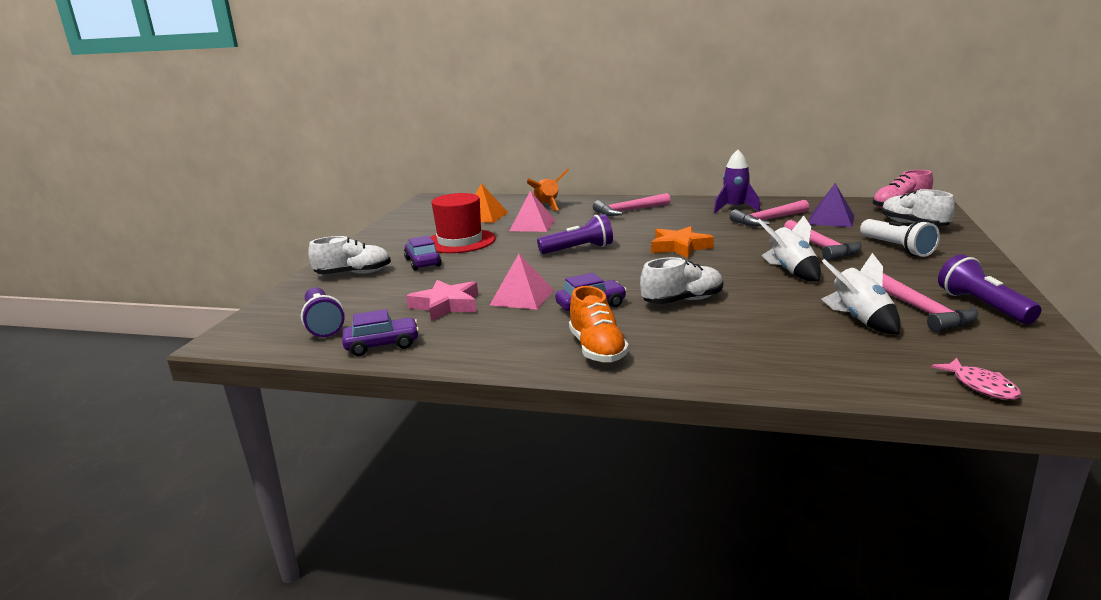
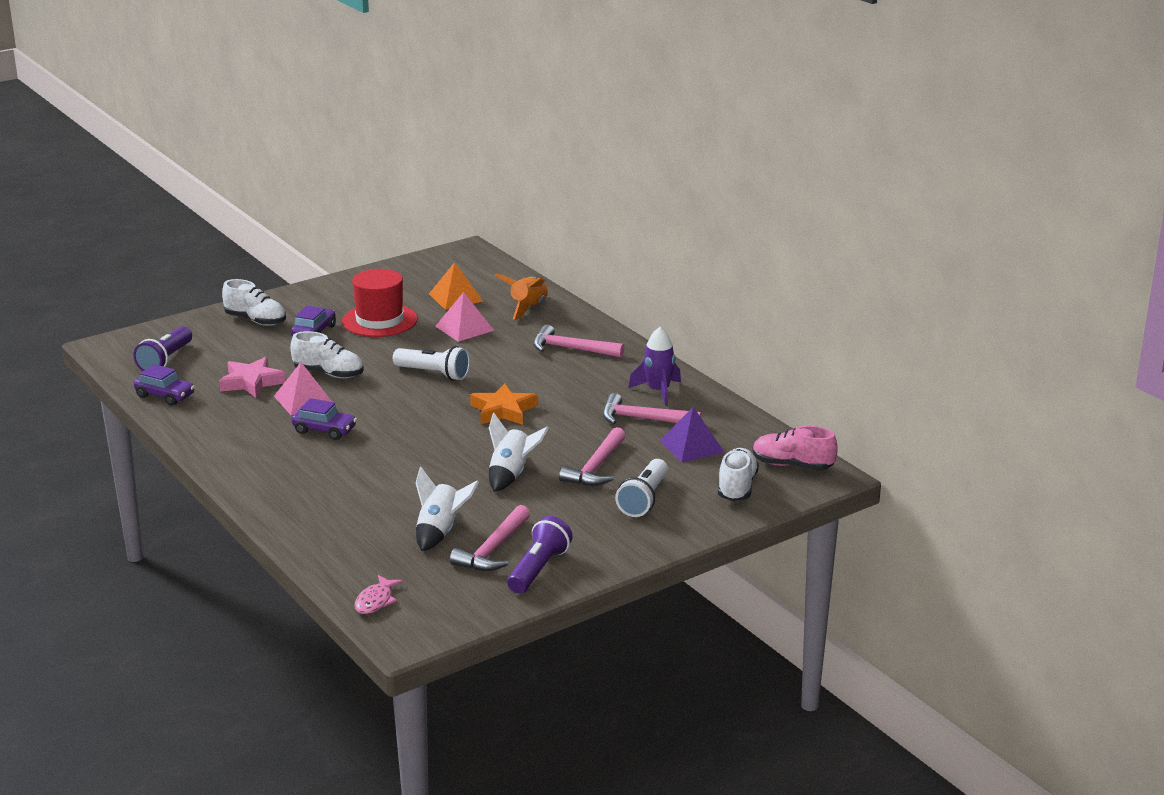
camera: 40 degrees right, 5 degrees up
purple flashlight [537,214,613,254] -> white flashlight [393,346,470,381]
orange shoe [569,286,629,363] -> none
white shoe [640,257,723,304] -> white shoe moved to [290,331,364,378]

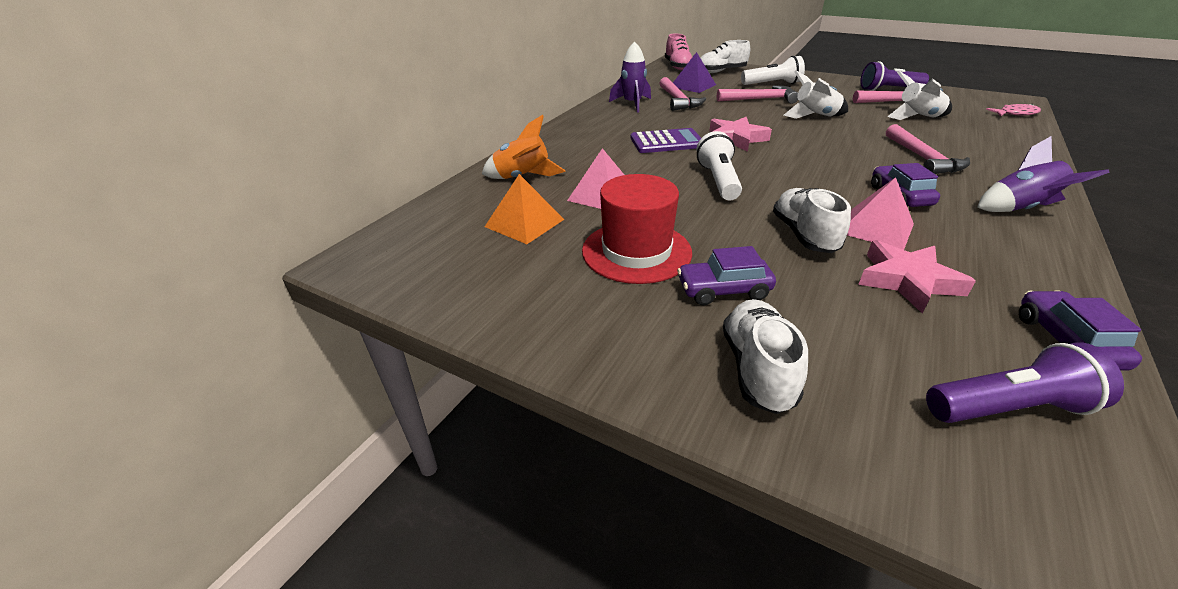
camera: 115 degrees left, 10 degrees up
orange star [470,383,537,425] -> pink star [709,117,772,152]
pink hammer [533,325,624,358] -> pink hammer moved to [886,124,970,174]
none -> purple calculator [631,128,701,153]
none -> purple rocket [977,136,1109,212]

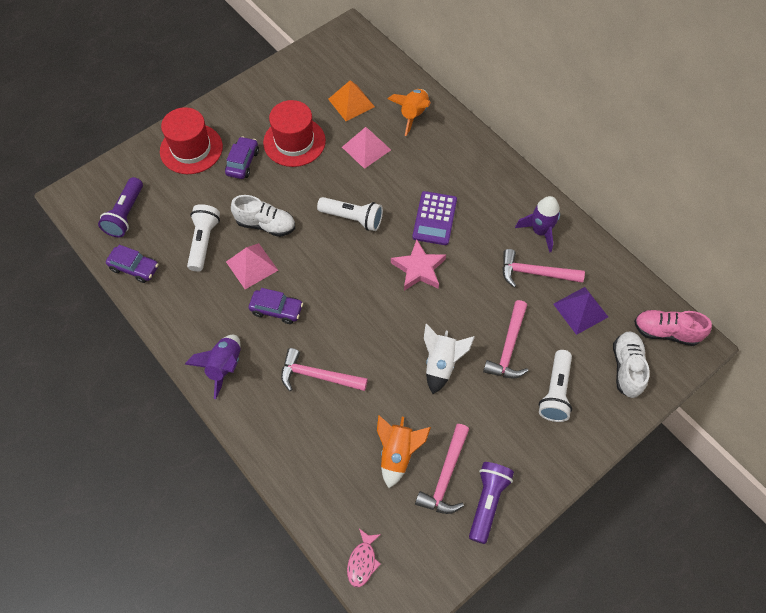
camera: 110 degrees right, 25 degrees up
white shoe [723,299,808,414] -> red hat [160,107,223,174]
pink star [858,240,976,313] -> white flashlight [187,204,220,272]
white rocket [887,71,952,120] -> orange rocket [377,415,431,488]

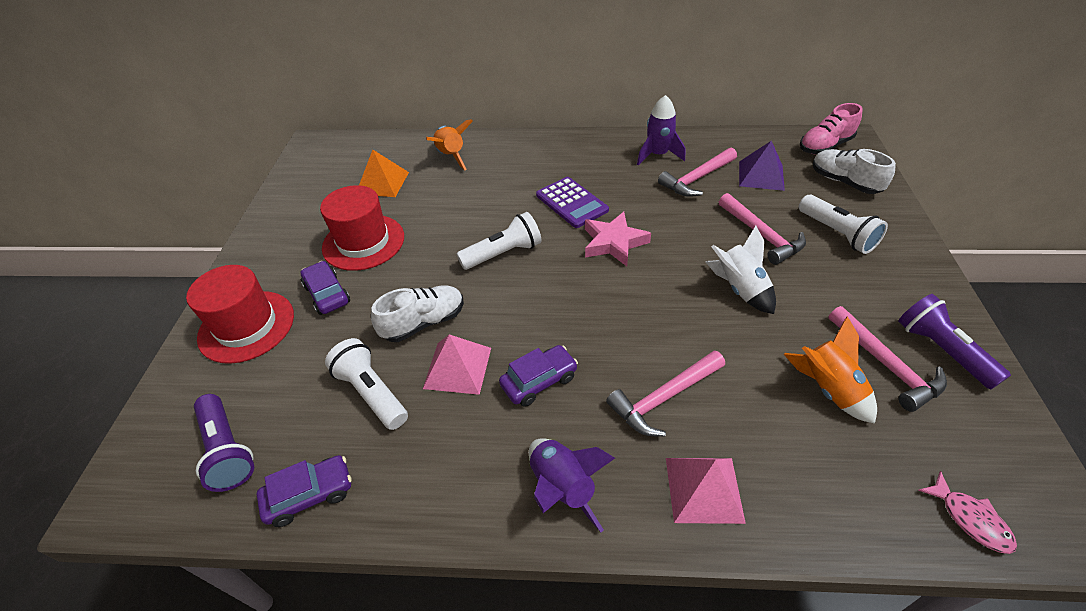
camera: 45 degrees left, 15 degrees down
pink pyramid [342,127,391,169] -> pink pyramid moved to [666,458,746,524]

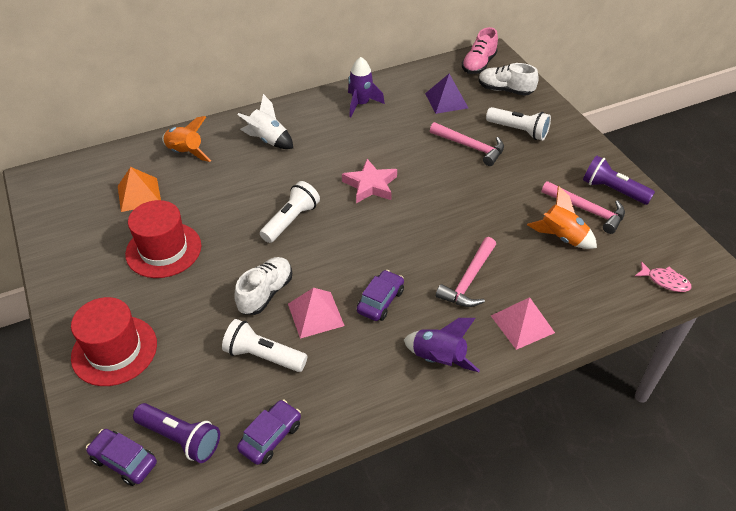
camera: 30 degrees left, 0 degrees up
purple car [301,261,350,315] -> purple car moved to [86,429,157,486]
purple calculator [536,177,609,228] -> none
pink hammer [658,147,737,197] -> none
white rocket [706,226,776,314] -> white rocket moved to [237,94,293,149]

